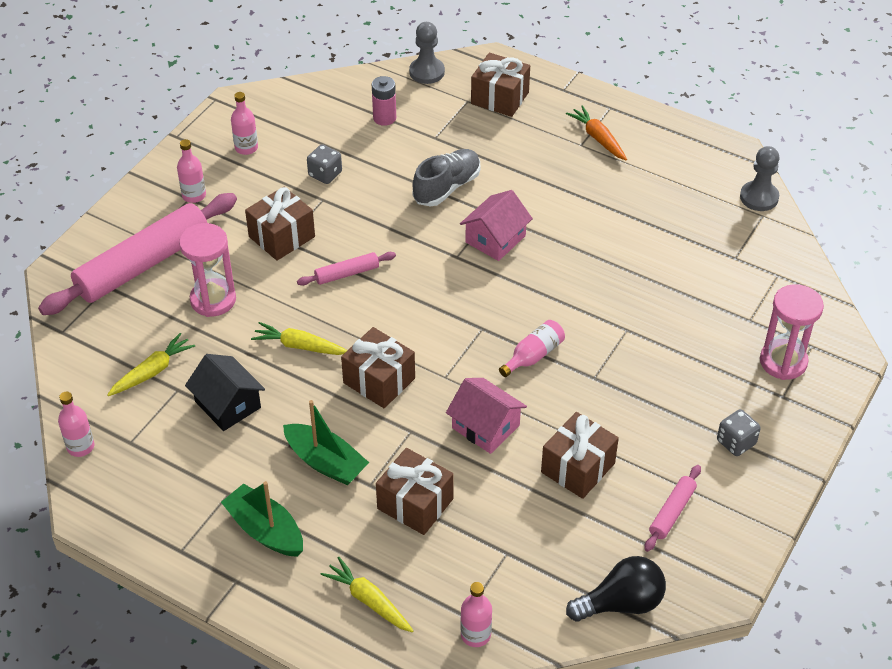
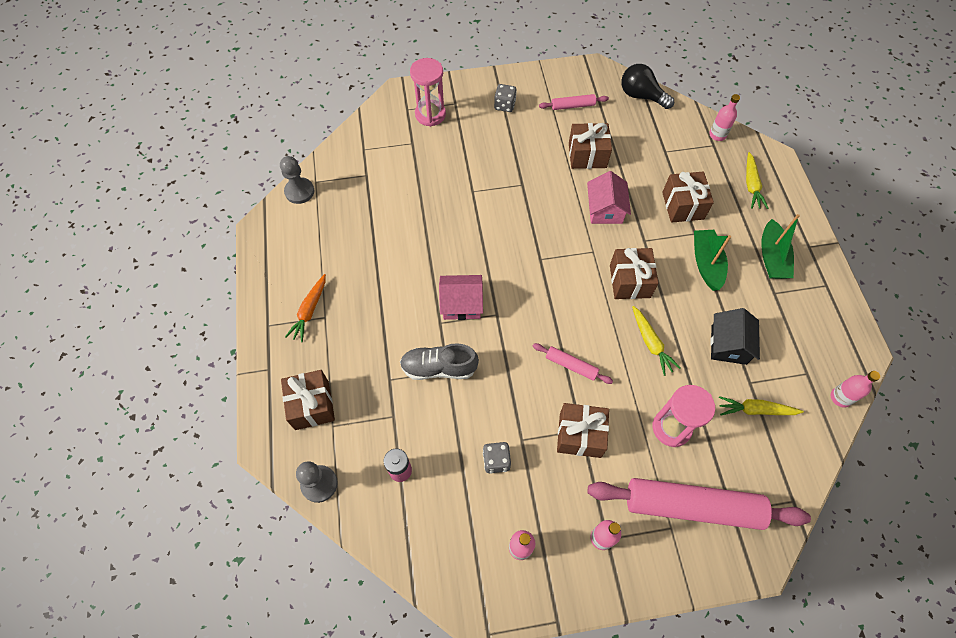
camera: 130 degrees left, 15 degrees up
pink bottle [499,320,565,377] -> none

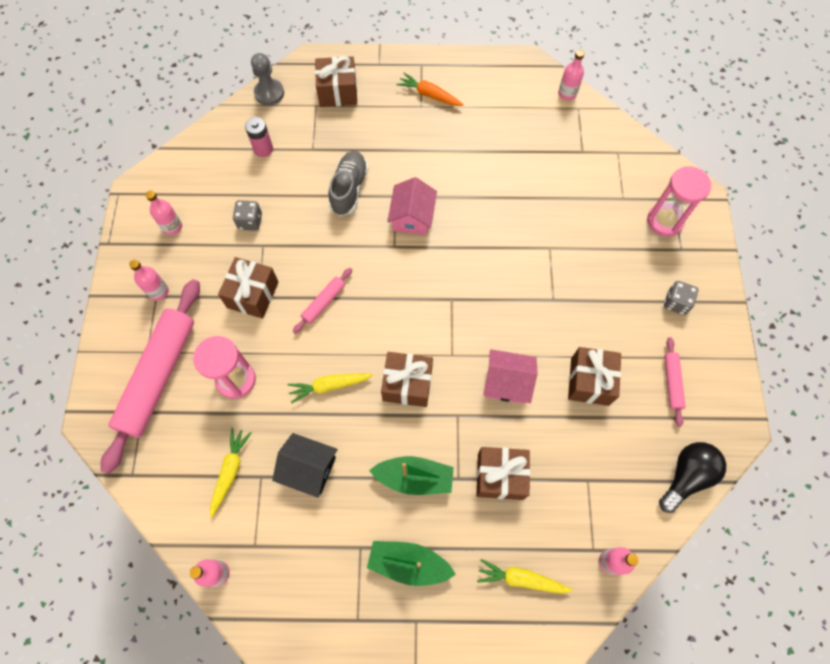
camera: 100 degrees right, 5 degrees up
grey pawn [280,156,314,204] -> pink bottle [558,50,584,101]

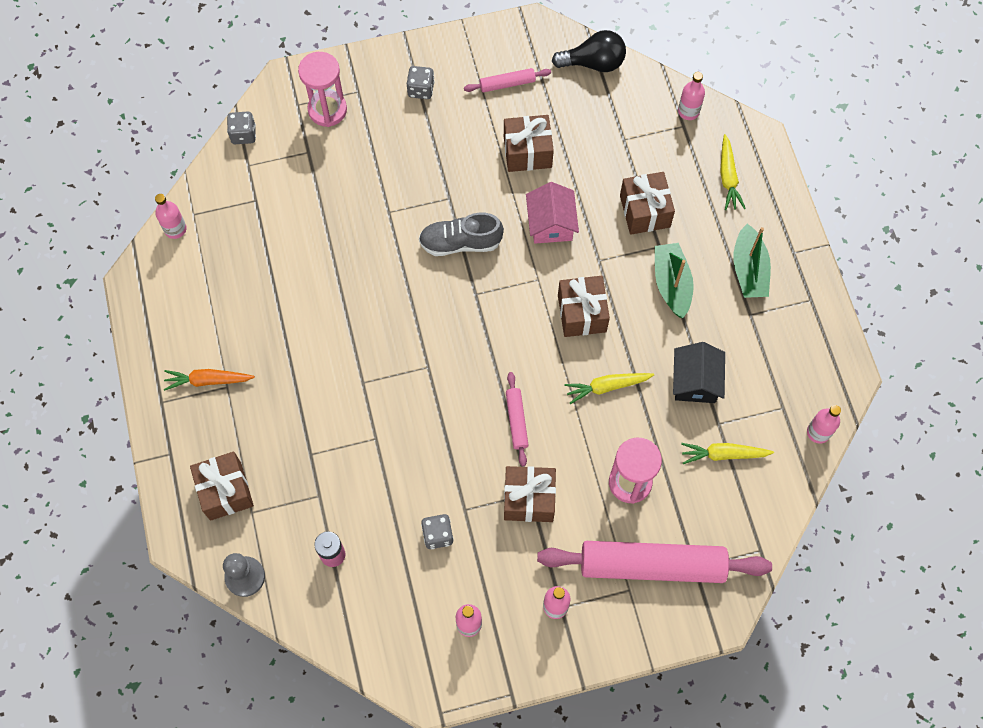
camera: 105 degrees left, 0 degrees up
yellow carrot [288,373,373,403] -> yellow carrot turned 105 degrees clockwise [564,373,654,404]
pink rolling pin [293,268,352,334] -> pink rolling pin turned 60 degrees clockwise [506,372,529,466]
grey shoe [329,151,368,216] -> grey shoe moved to [419,212,504,256]
pink house [387,177,437,235] -> none
orange carrot [396,73,464,106] -> orange carrot turned 75 degrees clockwise [164,369,255,391]
black light bulb [659,442,726,513] -> black light bulb turned 150 degrees clockwise [552,30,626,72]
none -> grey dice [227,112,256,144]

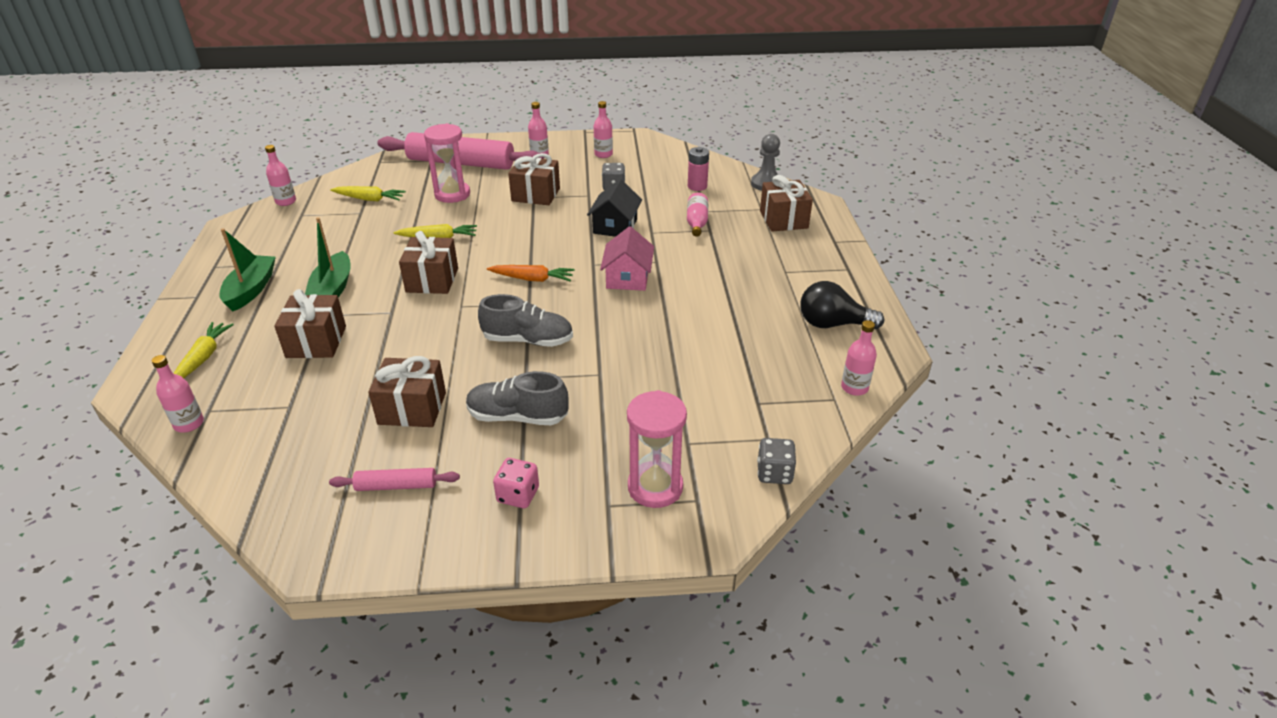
camera: 170 degrees left, 30 degrees down
orange carrot [164,369,255,391] -> orange carrot moved to [487,265,574,282]
grey dice [407,66,434,99] -> pink dice [493,458,539,508]
pink rolling pin [506,372,529,466] -> none
pink house [526,182,579,244] -> pink house moved to [600,226,654,291]
black light bulb [552,30,626,72] -> black light bulb moved to [800,281,884,329]
black house [673,342,725,403] -> black house moved to [587,179,642,237]
none -> grey shoe [466,371,569,425]
none -> pink bottle [687,192,708,237]

